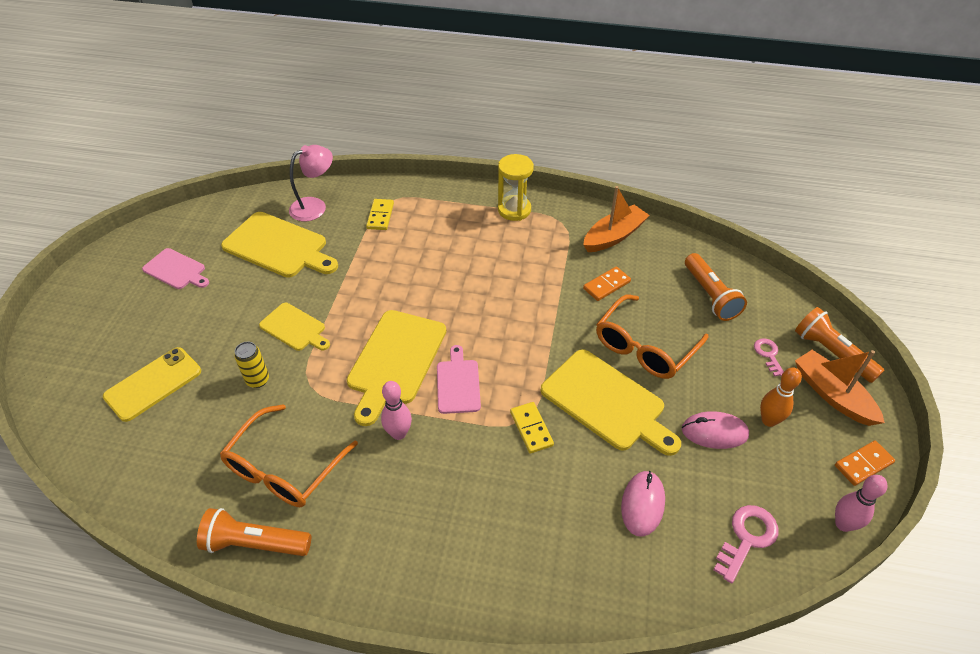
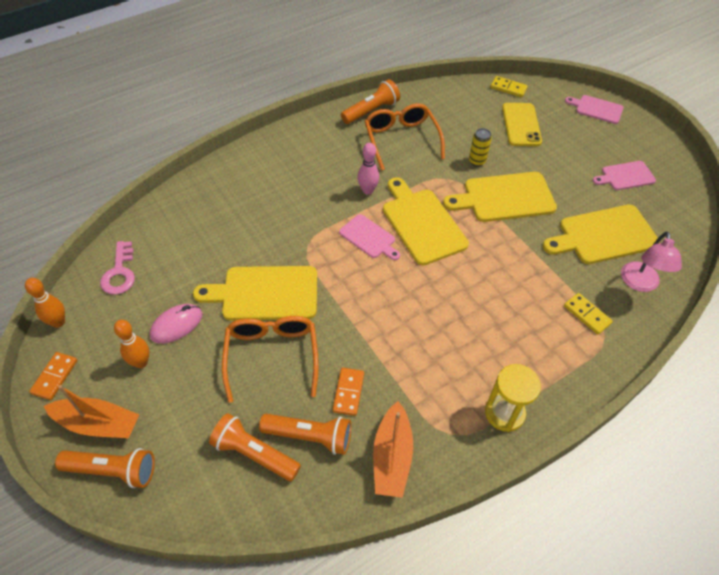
camera: 135 degrees right, 5 degrees up
yellow cutting board [259,303,330,351] -> yellow cutting board [443,172,557,222], size x1.72
yellow domino [510,402,554,454] -> yellow domino moved to [490,76,528,97]
pink mouse [621,471,665,537] -> none
pink key [754,338,784,377] -> none
pink bowling pin [835,475,888,532] -> orange bowling pin [25,278,65,328]
none -> orange flashlight [259,414,351,455]
none -> pink cutting board [565,95,624,124]

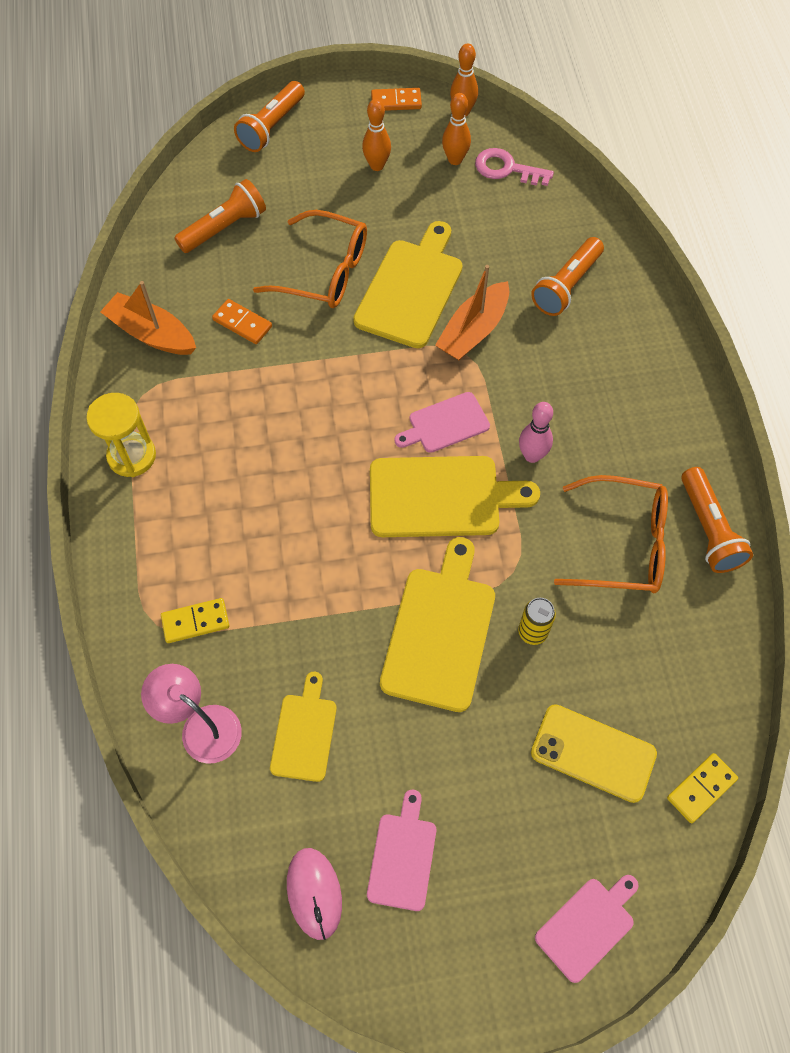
camera: 115 degrees right, 10 degrees up
orange domino [29,352,77,400] -> orange domino turned 45 degrees counterclockwise [371,88,422,111]
orange boat [44,385,140,438] -> orange boat moved to [435,265,509,360]
pink mouse [149,304,202,343] -> pink mouse moved to [287,848,342,940]
orange flashlight [259,414,351,455] -> orange flashlight moved to [531,237,604,316]
yellow cutting board [543,204,660,264] -> yellow cutting board [270,672,337,782], size x0.58
none -> orange bowling pin [442,93,471,165]

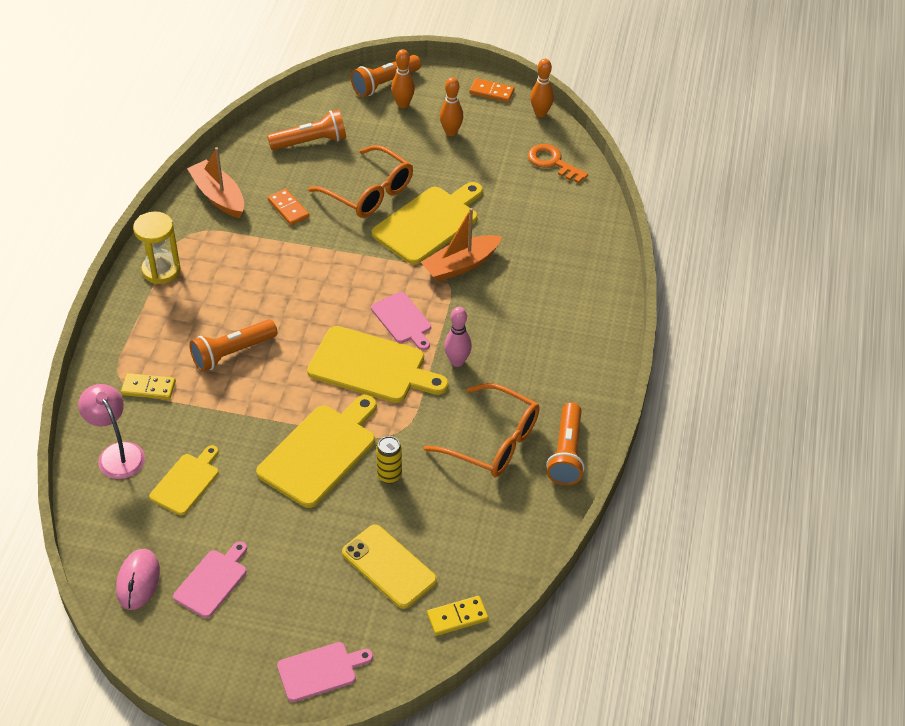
camera: 20 degrees right, 15 degrees down
pink cutting board [394,392,490,453] -> pink cutting board turned 120 degrees counterclockwise [371,292,431,351]
orange bowling pin [442,93,471,165] -> orange bowling pin moved to [391,49,415,108]
pink key [475,148,554,186] -> orange key [528,144,588,183]
orange flashlight [531,237,604,316] -> orange flashlight moved to [189,319,278,372]

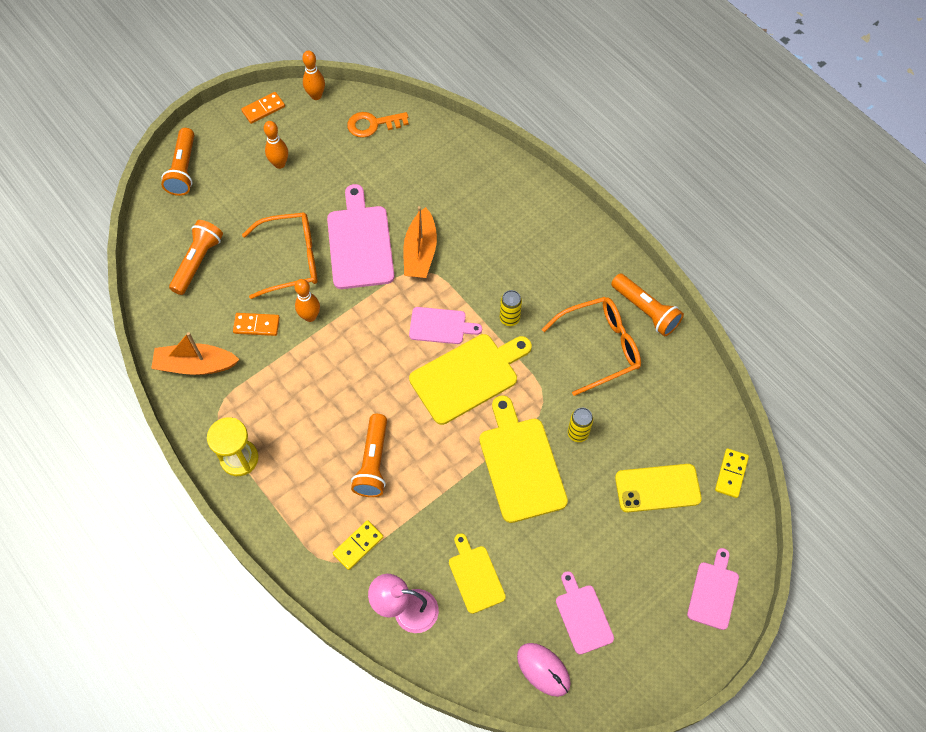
camera: 50 degrees left, 15 degrees up
yellow cutting board [372,182,483,265] -> pink cutting board [327,184,394,289]
orange bowling pin [391,49,415,108] -> orange bowling pin moved to [294,279,320,322]
pink bowling pin [444,307,472,367] -> yellow can [500,290,522,326]

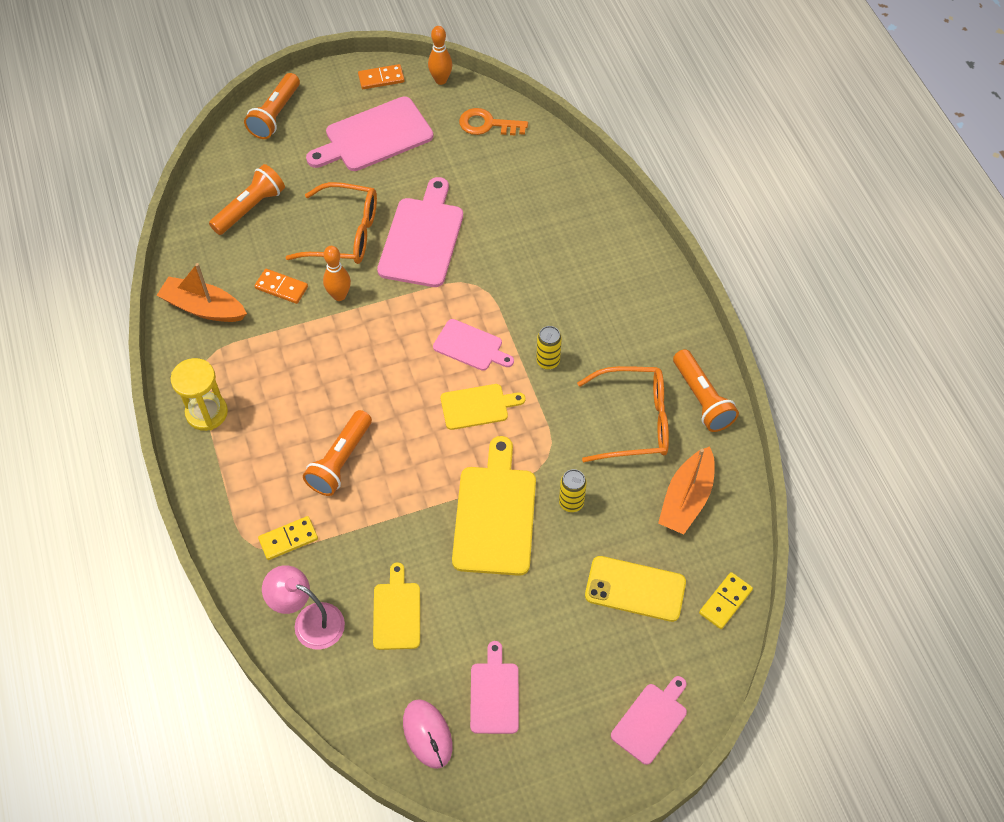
camera: 20 degrees right, 5 degrees down
orange bowling pin [264,121,288,169] -> pink cutting board [306,96,433,171]
orange boat [403,206,437,278] -> orange boat moved to [658,447,715,535]
yellow cutting board [409,334,532,425] -> yellow cutting board [441,384,525,430], size x0.58

